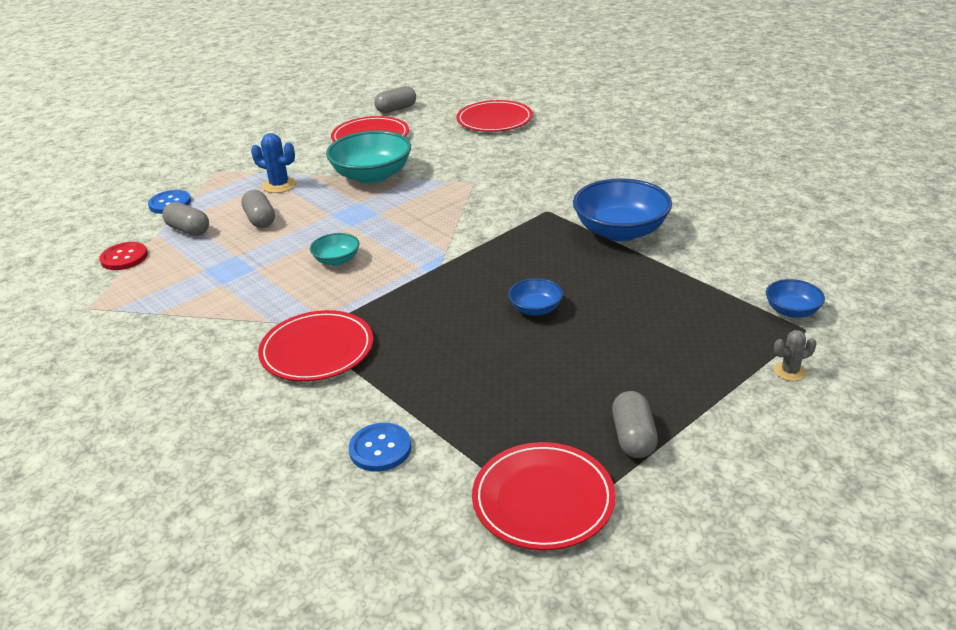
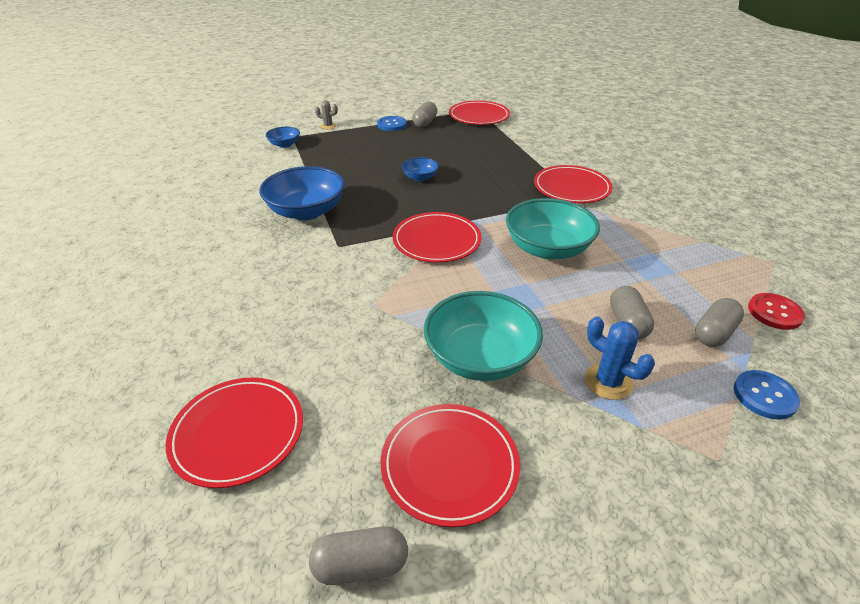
camera: 160 degrees left, 5 degrees up
grey capsule [162,202,209,236] -> grey capsule turned 75 degrees clockwise [695,298,744,347]
turquoise bowl [310,233,359,266] -> turquoise bowl [506,198,600,259], size x2.00
blue button [349,423,411,472] -> blue button moved to [377,116,407,131]
none -> red plate [393,212,481,263]

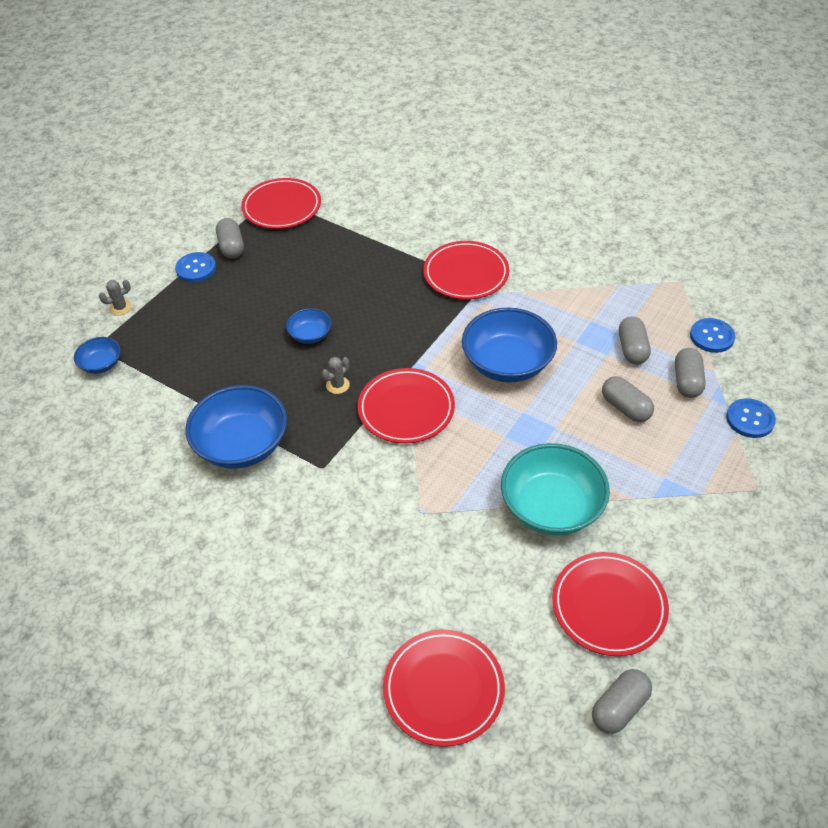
camera: 35 degrees left, 10 degrees up
turquoise bowl [506,198,600,259] -> blue bowl [462,308,557,382]
blue cactus [584,316,655,400] -> none
red button [748,293,805,330] -> blue button [690,318,736,353]
none -> grey cactus [322,357,350,394]
none -> grey capsule [619,317,651,365]

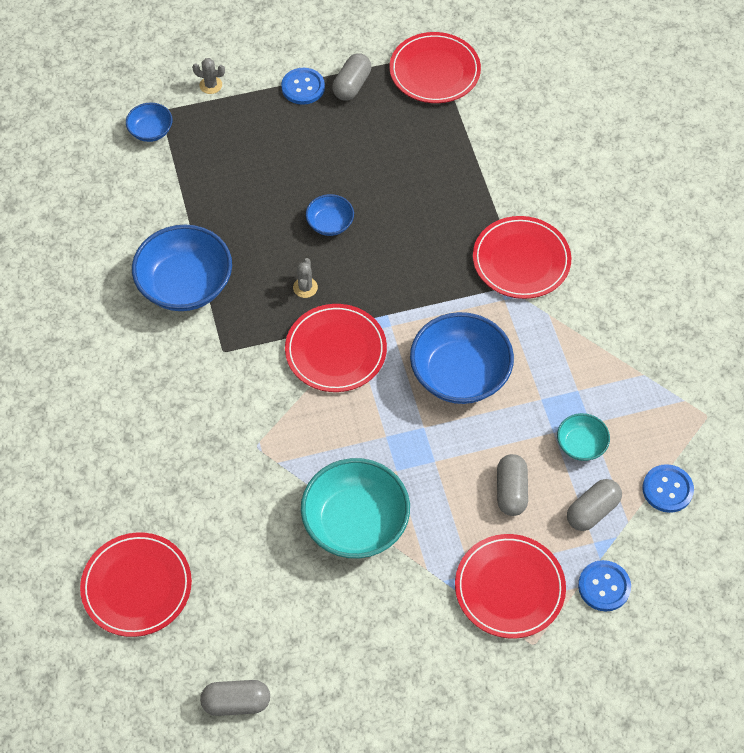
camera: 40 degrees right, 10 degrees up
grey cactus [322,357,350,394] -> grey cactus turned 75 degrees counterclockwise [293,258,318,298]
red plate [552,552,669,656] -> red plate moved to [455,534,566,638]
grey capsule [619,317,651,365] -> turquoise bowl [557,413,610,461]

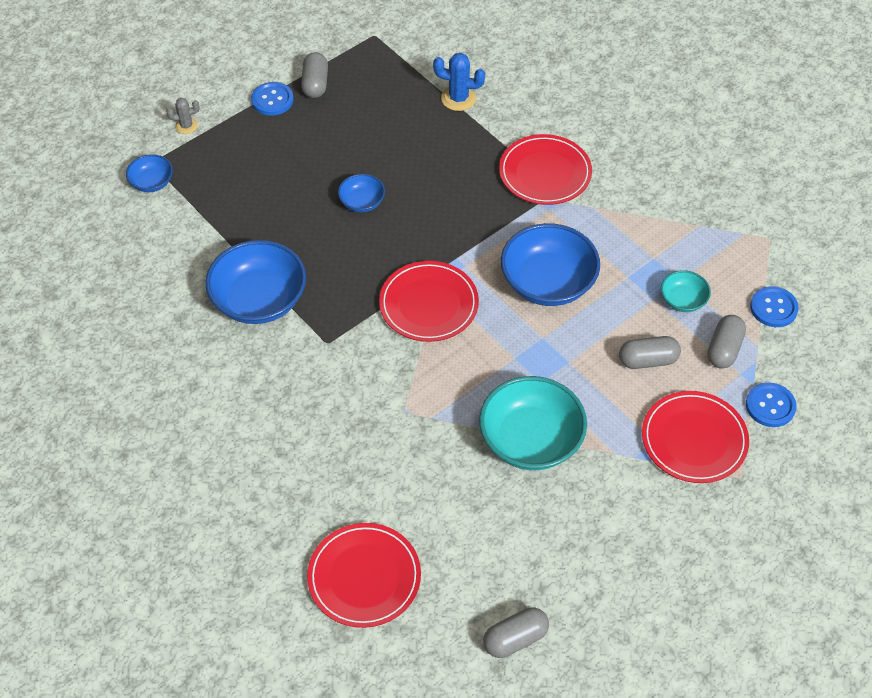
camera: 25 degrees left, 5 degrees down
grey cactus [293,258,318,298] -> none
red plate [389,32,481,103] -> none
grey capsule [497,454,528,516] -> grey capsule turned 75 degrees counterclockwise [619,336,681,369]
none -> blue cactus [433,53,485,111]

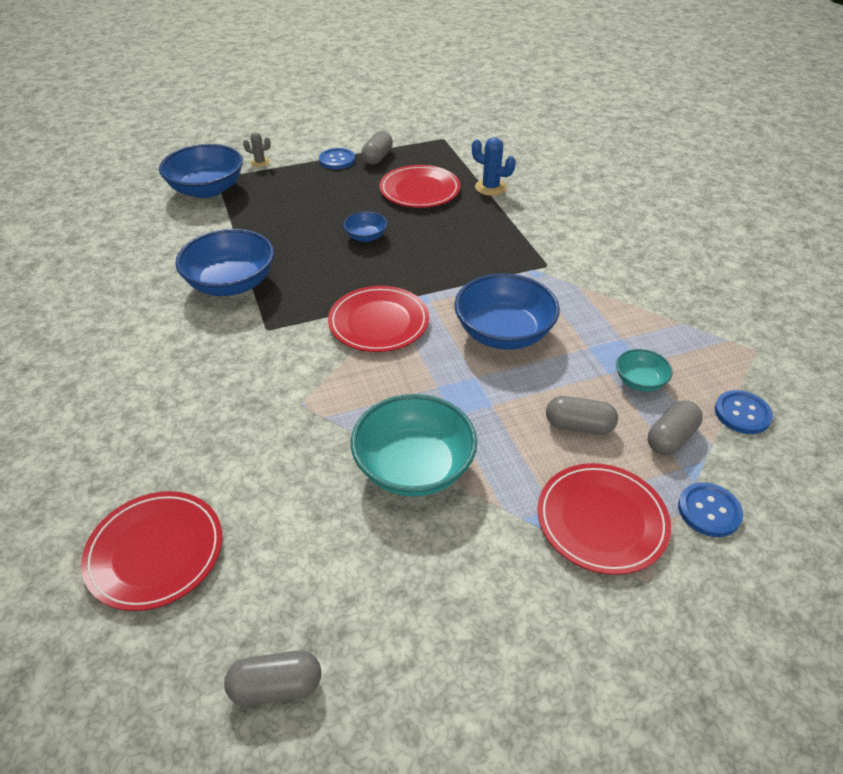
camera: 20 degrees right, 10 degrees down
blue bowl [126,154,173,192] -> blue bowl [159,144,243,198], size x2.00
red plate [499,134,592,205] -> red plate moved to [379,165,460,208]

